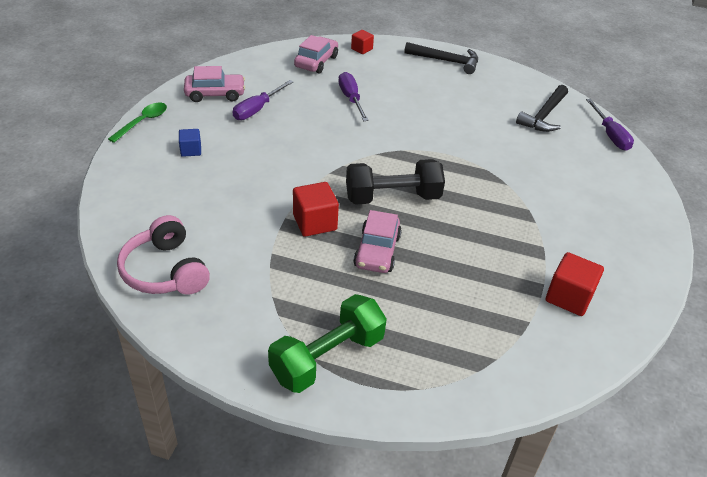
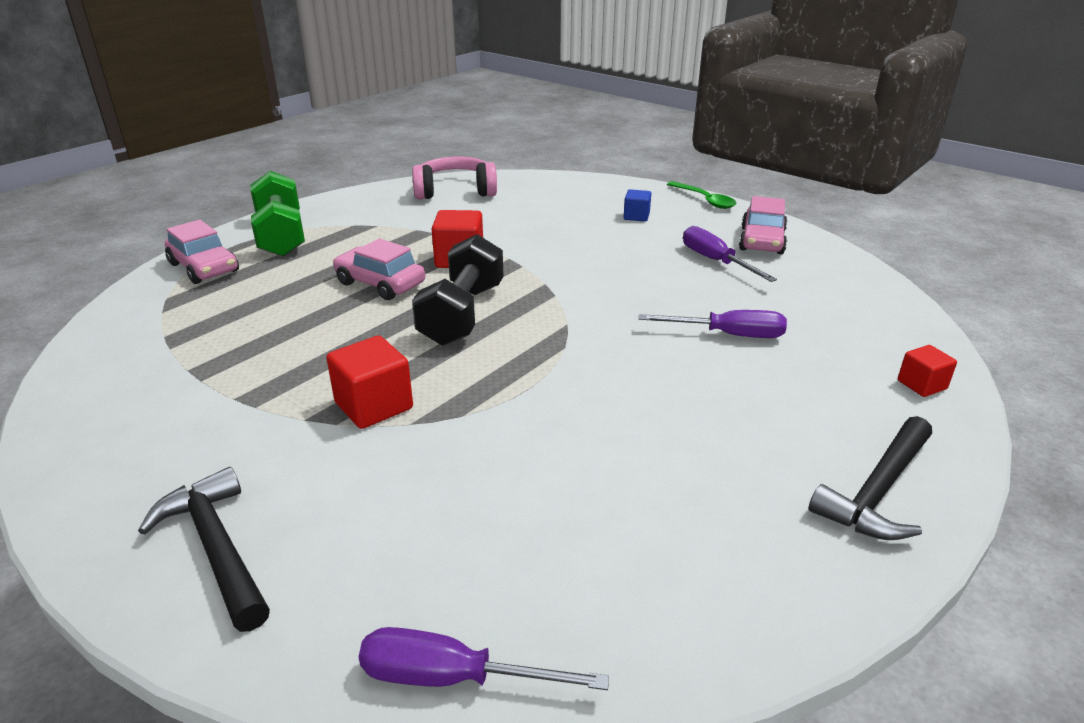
camera: 115 degrees right, 10 degrees down
pink car [294,35,338,73] -> pink car moved to [165,220,239,284]
black hammer [516,85,568,132] -> black hammer moved to [138,467,270,632]
red cube [546,252,604,316] -> red cube moved to [326,336,413,429]

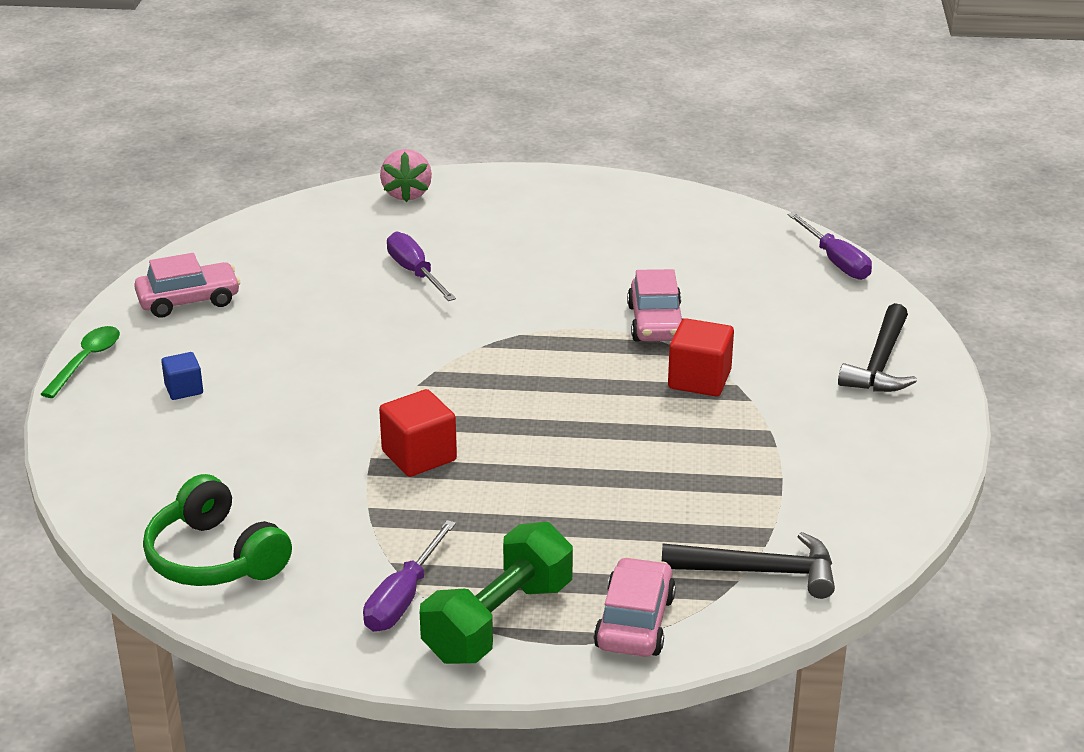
camera: 125 degrees left, 0 degrees up
pink car [333,238,425,300] -> pink car moved to [627,269,683,341]
pink headphones [412,157,497,200] -> green headphones [143,474,292,586]
black dumbbell [412,234,503,346] -> none
purple screwdriver [683,226,777,282] -> purple screwdriver moved to [363,520,456,632]
black hammer [809,416,932,540] -> black hammer moved to [662,532,835,599]
red cube [898,345,957,397] -> pink strawberry [380,149,432,202]

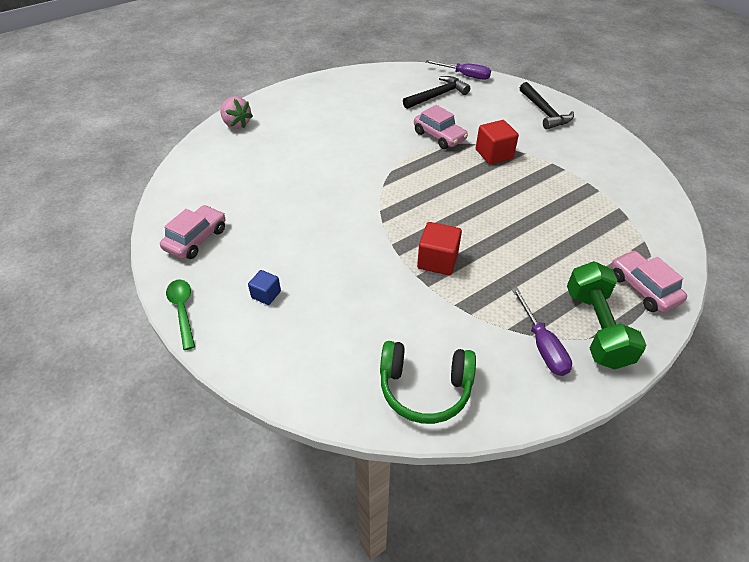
camera: 40 degrees left, 15 degrees up
purple screwdriver [387,231,456,301] -> none
black hammer [662,532,835,599] -> black hammer moved to [403,76,470,109]

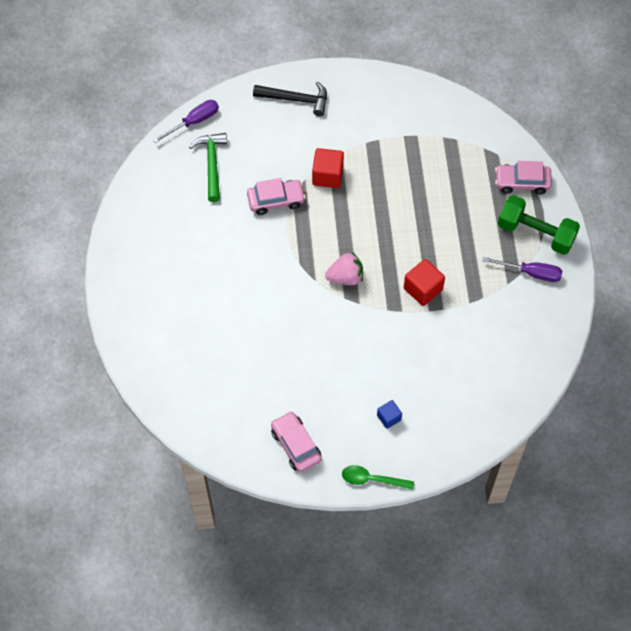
camera: 60 degrees left, 15 degrees up
pink strawberry [220,96,253,129] -> pink strawberry moved to [325,252,363,285]
green headphones [380,341,476,424] -> none
black hammer [403,76,470,109] -> green hammer [189,133,227,202]

